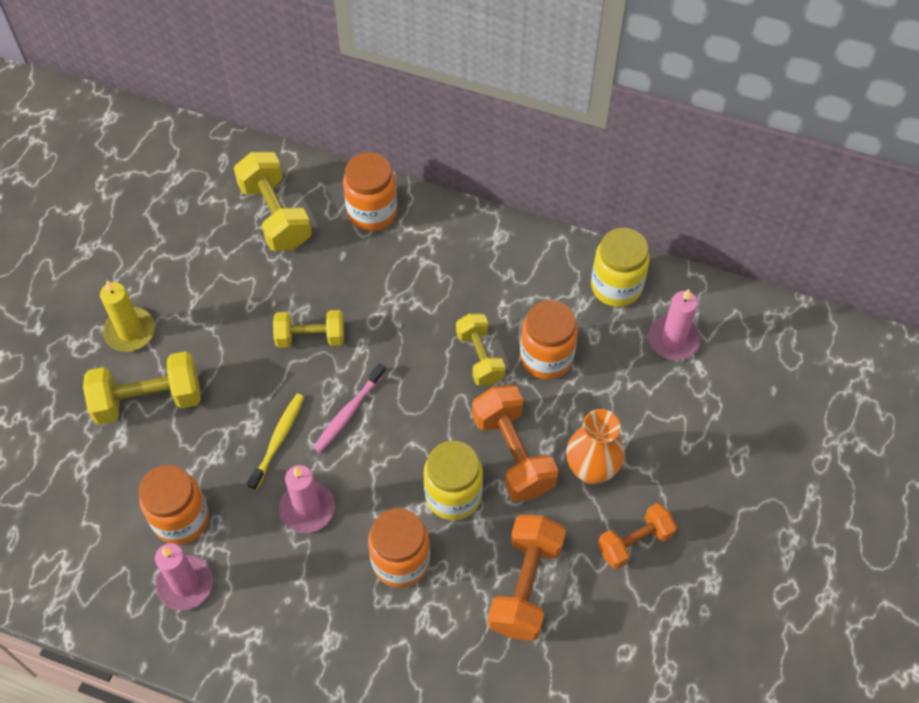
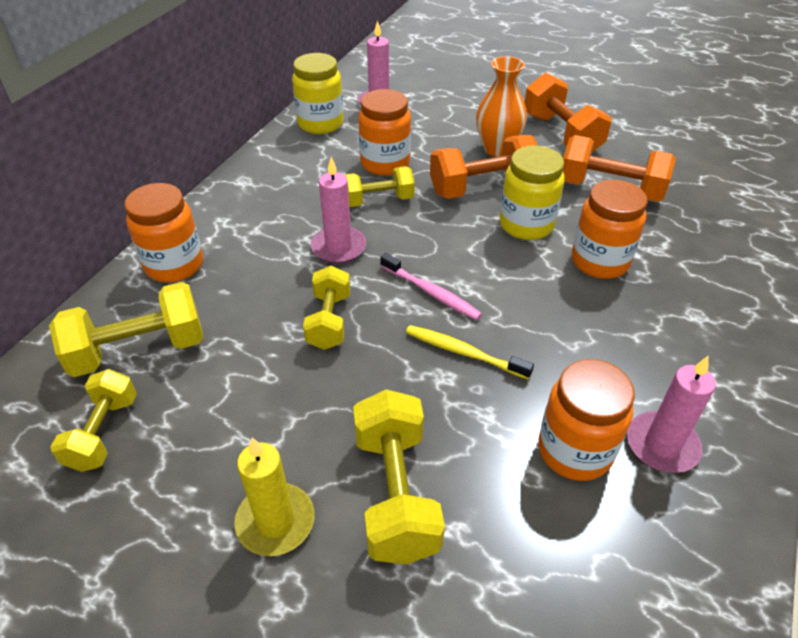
camera: 85 degrees left, 15 degrees down
pink candle [279,465,335,533] -> pink candle moved to [311,157,366,264]
orange dumbbell [598,503,677,569] -> orange dumbbell [525,73,612,152], size x1.52
none -> yellow dumbbell [50,369,137,472]

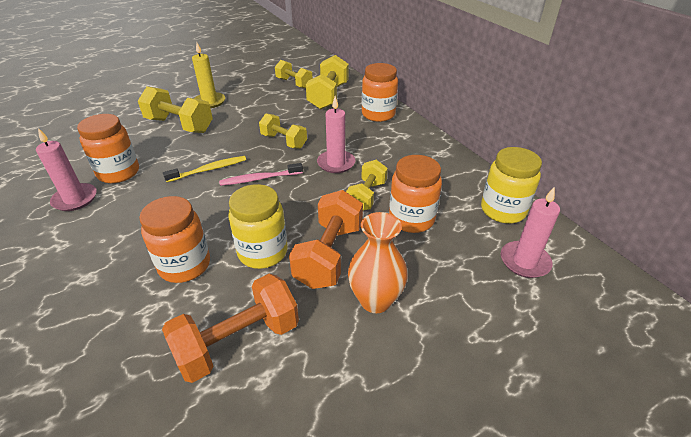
camera: 125 degrees right, 5 degrees down
orange dumbbell [525,73,612,152] -> none

